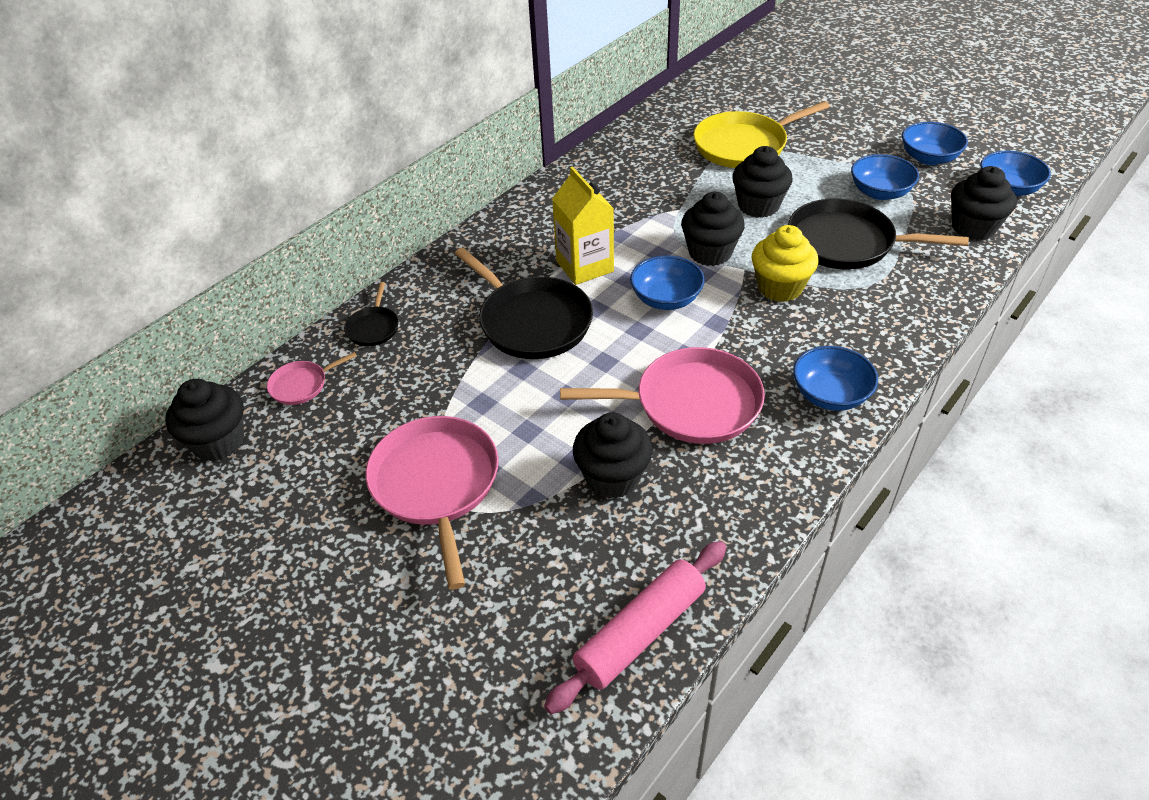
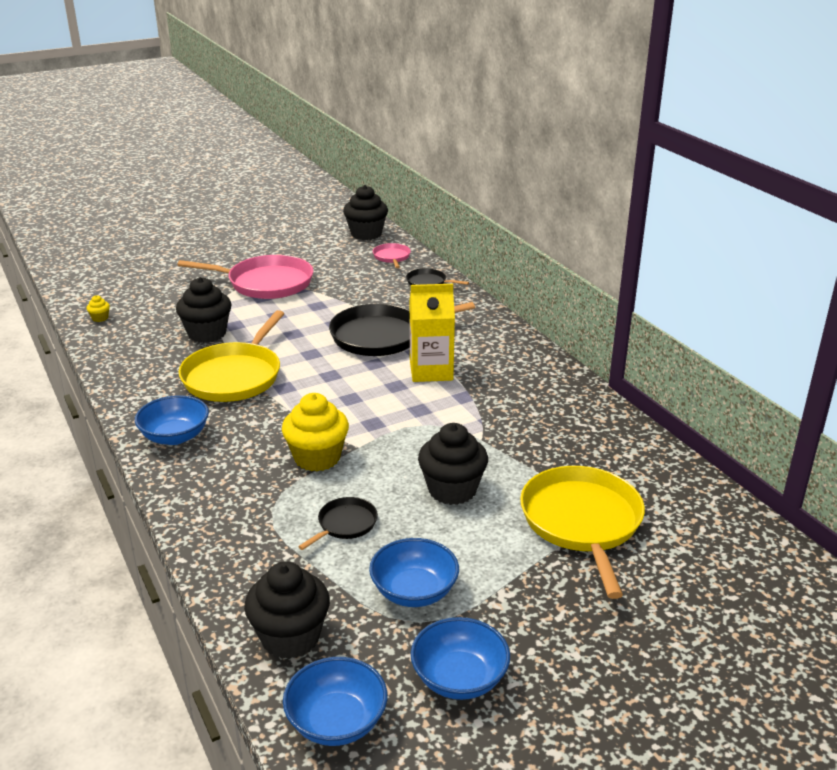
camera: 110 degrees right, 15 degrees down
pink rolling pin [544,541,726,714] -> yellow cupcake [87,295,110,322]
pink pan [560,347,765,444] -> yellow pan [178,310,284,402]
blue bowl [630,255,705,310] -> none
black cupcake [681,192,745,266] -> none
black pan [788,199,969,269] -> black pan [298,497,378,550], size x0.48

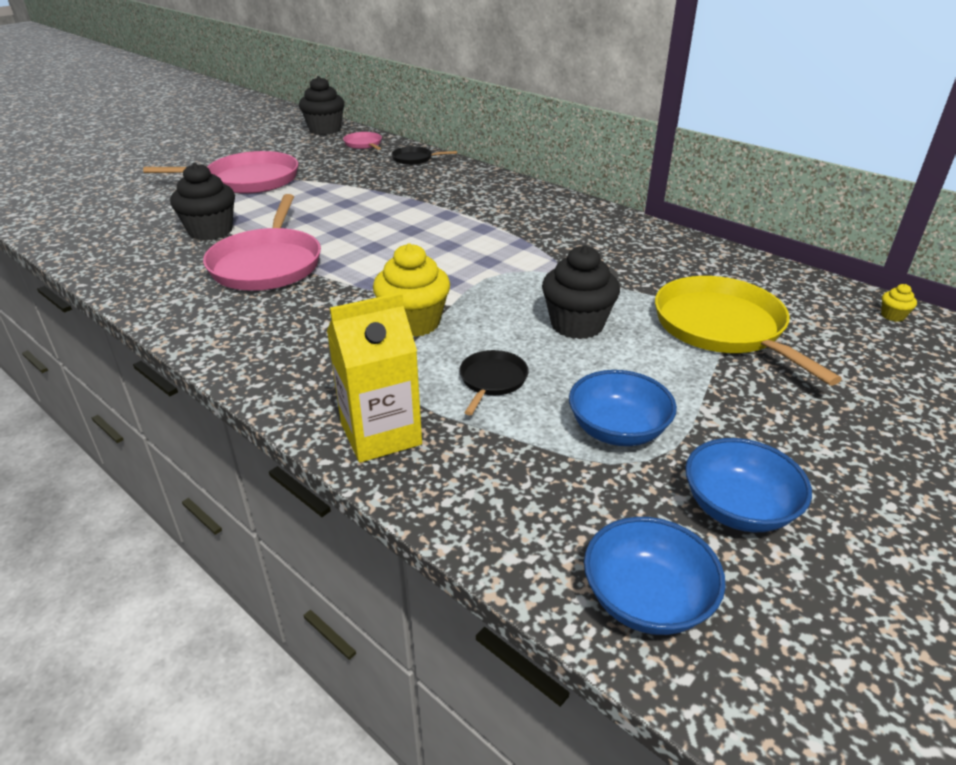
camera: 20 degrees left, 5 degrees up
yellow cupcake [87,295,110,322] -> yellow cupcake moved to [881,284,917,322]
blue bowl [135,395,209,445] -> none
yellow pan [178,310,284,402] -> pink pan [203,194,321,291]
black cupcake [244,561,330,659] -> none
black pan [329,302,475,356] -> none
yellow carton [410,284,455,382] -> yellow carton moved to [327,292,422,463]

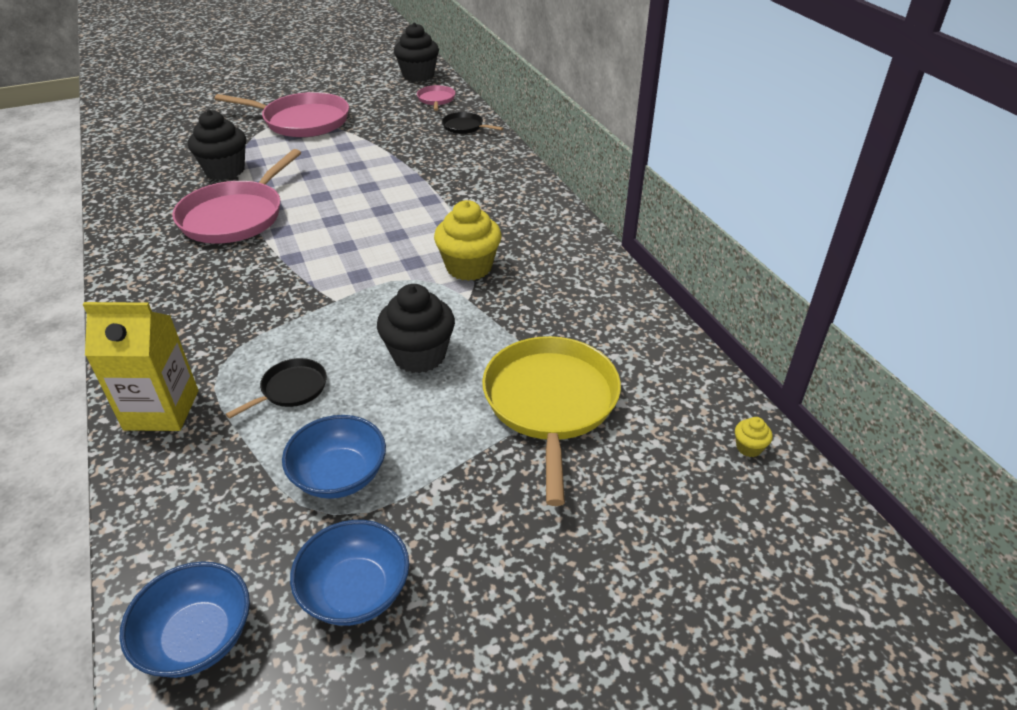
camera: 25 degrees right, 5 degrees up
yellow cupcake [373,243,450,337] -> yellow cupcake moved to [434,200,501,281]

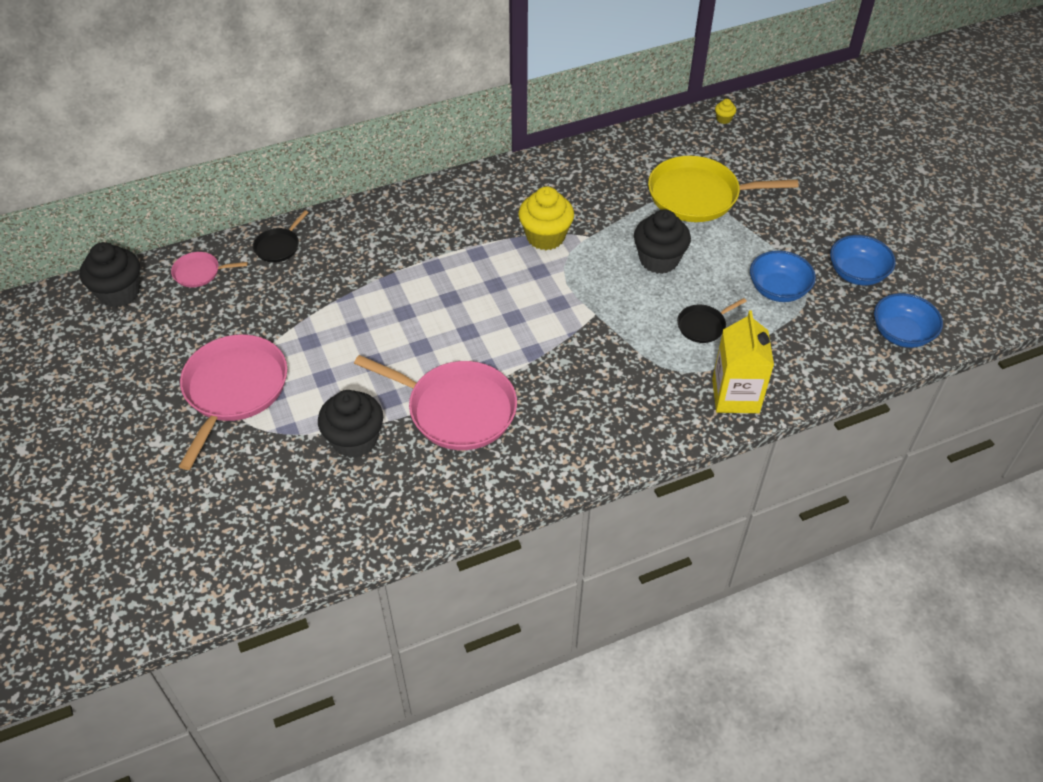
camera: 90 degrees left, 10 degrees up
black pan [226,358,327,419] -> black pan turned 75 degrees counterclockwise [677,298,747,343]

